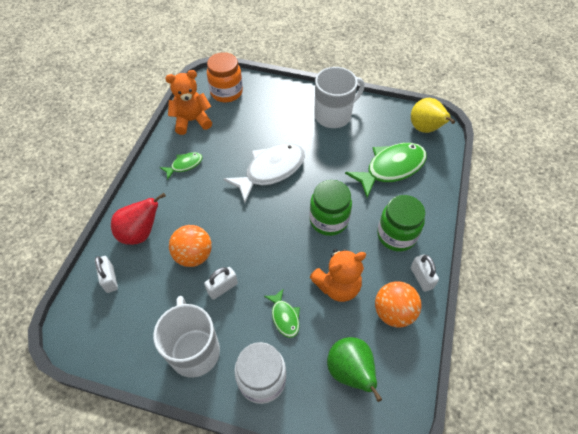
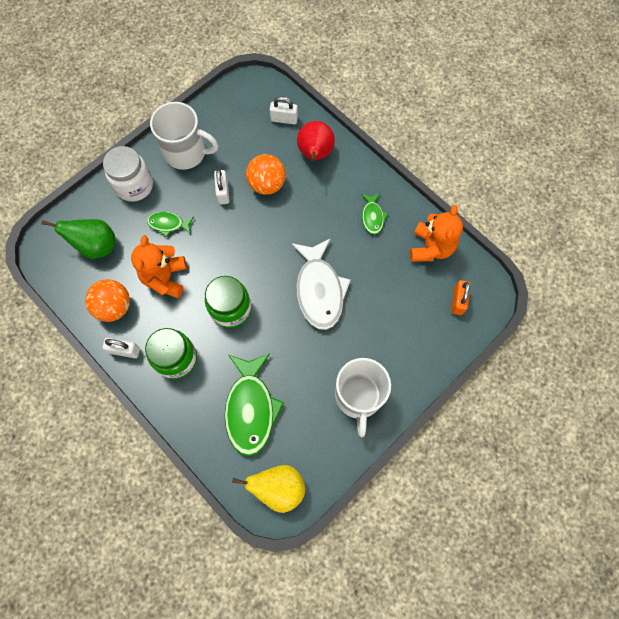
camera: 120 degrees right, 15 degrees up
orange jar [207,52,243,102] -> orange padlock [451,280,470,315]

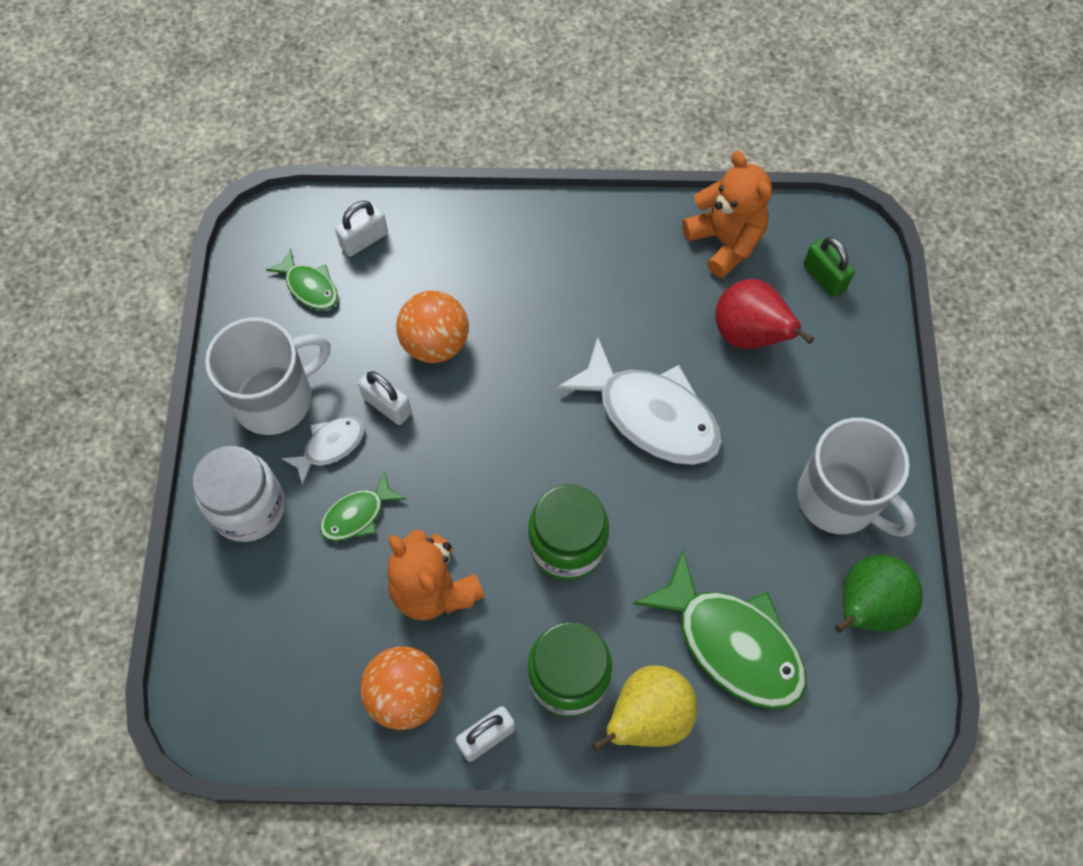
camera: 45 degrees left, 5 degrees down
green pear [41,219,115,259] -> green pear moved to [835,555,923,633]
yellow pear [232,465,305,513] -> yellow pear moved to [592,665,697,752]
red pear [297,121,335,161] -> red pear moved to [715,279,814,349]
green fish [361,193,388,235] -> green fish moved to [266,248,338,310]
orange padlock [451,280,470,315] -> green padlock [803,237,855,297]
none -> white fish [281,416,365,485]

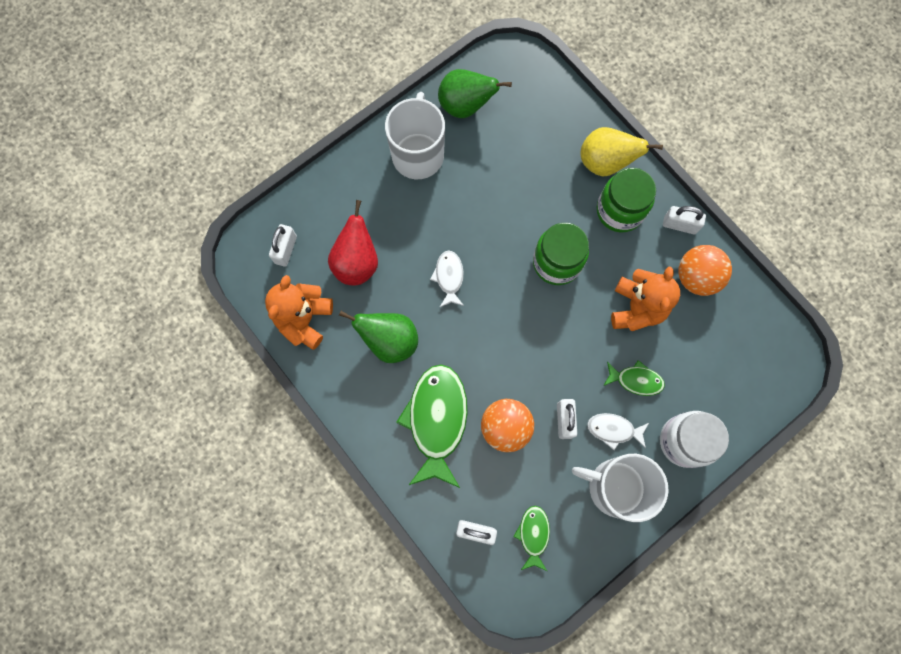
camera: 130 degrees left, 10 degrees up
white fish [556,337,722,465] -> white fish [430,250,464,308], size x0.50
green fish [633,550,807,710] -> green fish moved to [396,364,467,488]
green padlock [803,237,855,297] -> white padlock [269,224,297,266]
none -> green pear [339,311,418,363]

